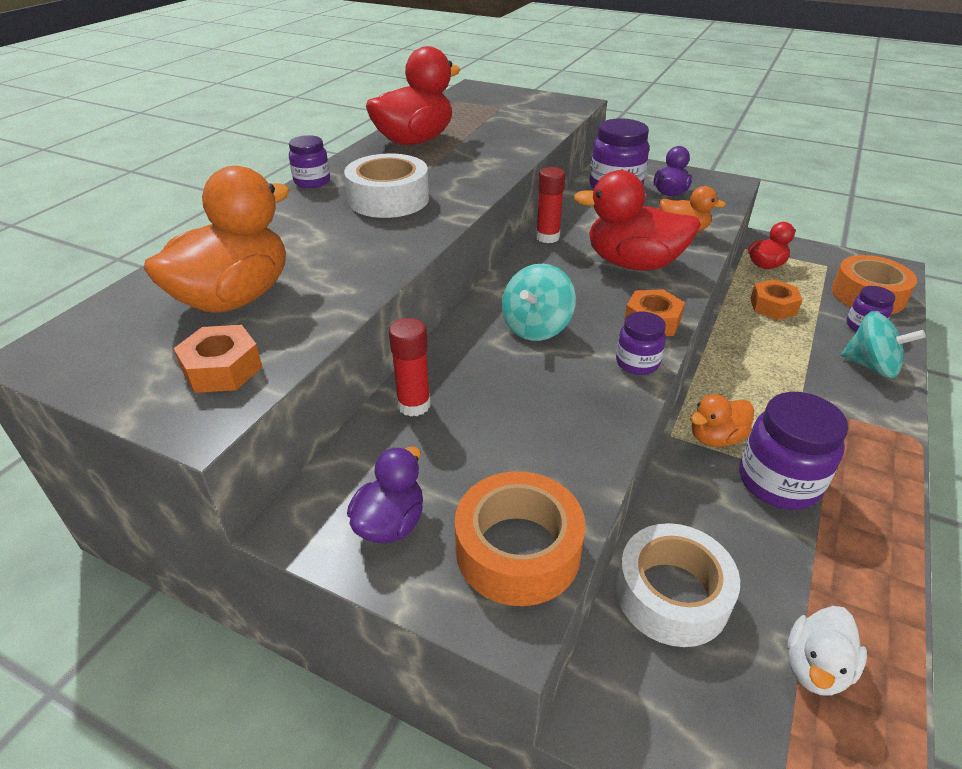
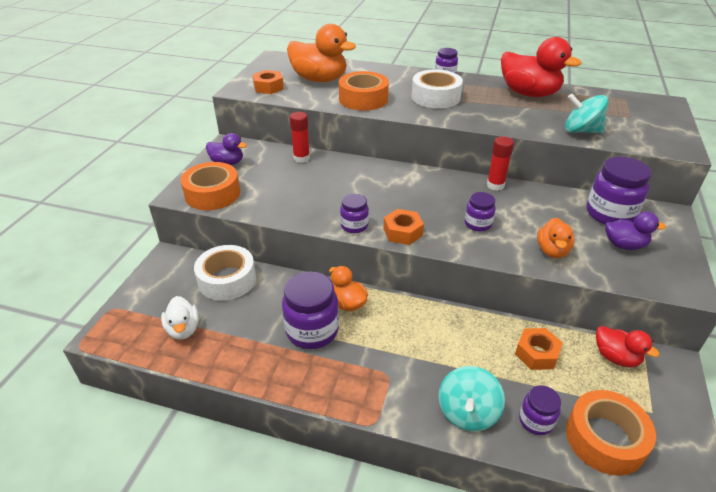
camera: 80 degrees right, 0 degrees up
turquoise spinning top [502,264,576,341] -> turquoise spinning top moved to [565,94,609,133]
red duck [573,170,701,271] -> purple jar [465,192,496,231]
white duck [787,606,867,696] -> white duck turned 135 degrees counterclockwise [161,296,199,340]
none -> orange tape [339,71,389,111]

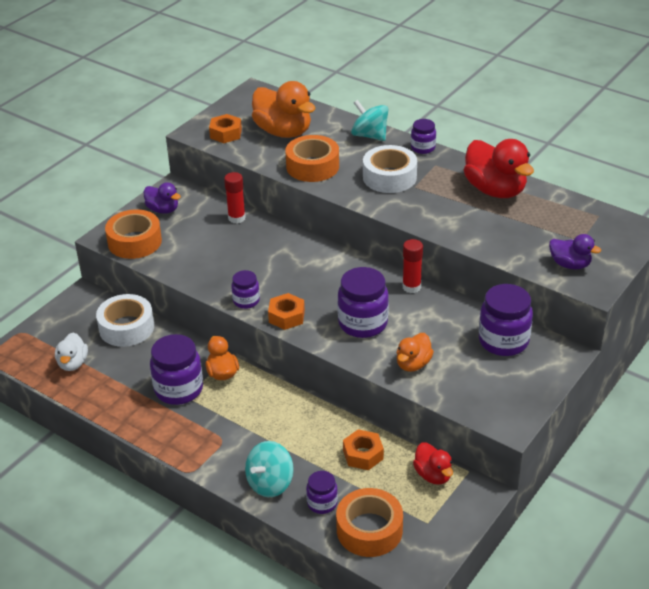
camera: 20 degrees right, 0 degrees up
purple jar [465,192,496,231] -> purple jar [337,267,389,338], size x1.79
turquoise spinning top [565,94,609,133] -> turquoise spinning top moved to [351,100,389,141]
purple duck [605,212,666,250] -> purple duck moved to [549,234,601,269]

